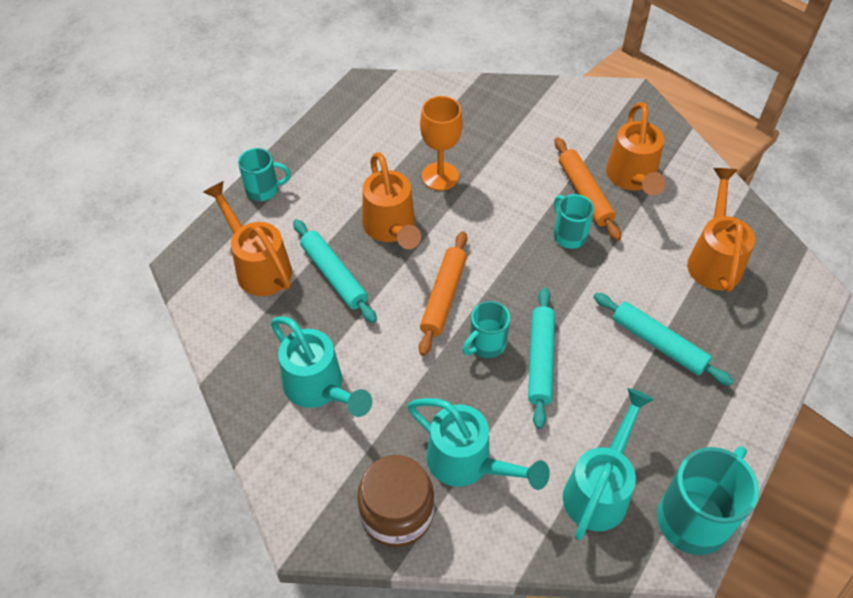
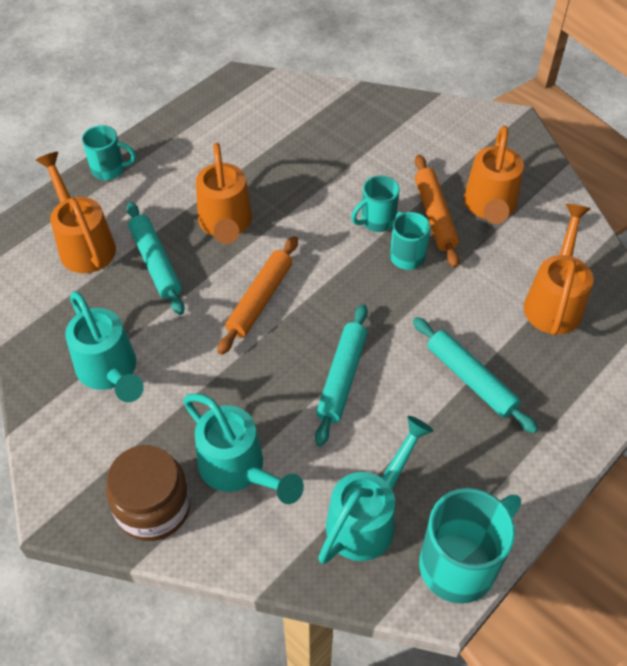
camera: 10 degrees right, 0 degrees up
orange goblet [420,96,463,191] -> none
turquoise mug [462,301,510,358] -> turquoise mug moved to [351,175,399,232]

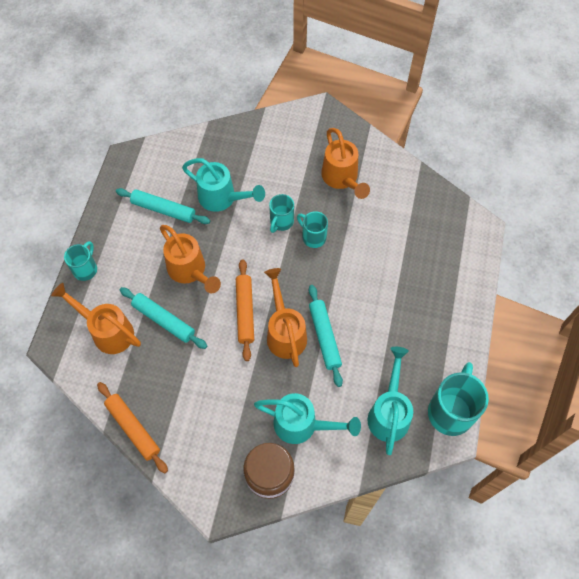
camera: 30 degrees left, 10 degrees up
turquoise watering can [65,291,144,402] -> turquoise watering can moved to [182,158,265,212]
turquoise mug [82,125,136,180] -> turquoise mug turned 45 degrees counterclockwise [64,241,97,281]
turquoise rolling pin [413,317,538,434] -> turquoise rolling pin moved to [116,188,210,224]
orange rolling pin [415,155,460,268] -> orange rolling pin moved to [97,382,168,474]
orange watering can [524,204,593,335] -> orange watering can moved to [264,268,307,367]

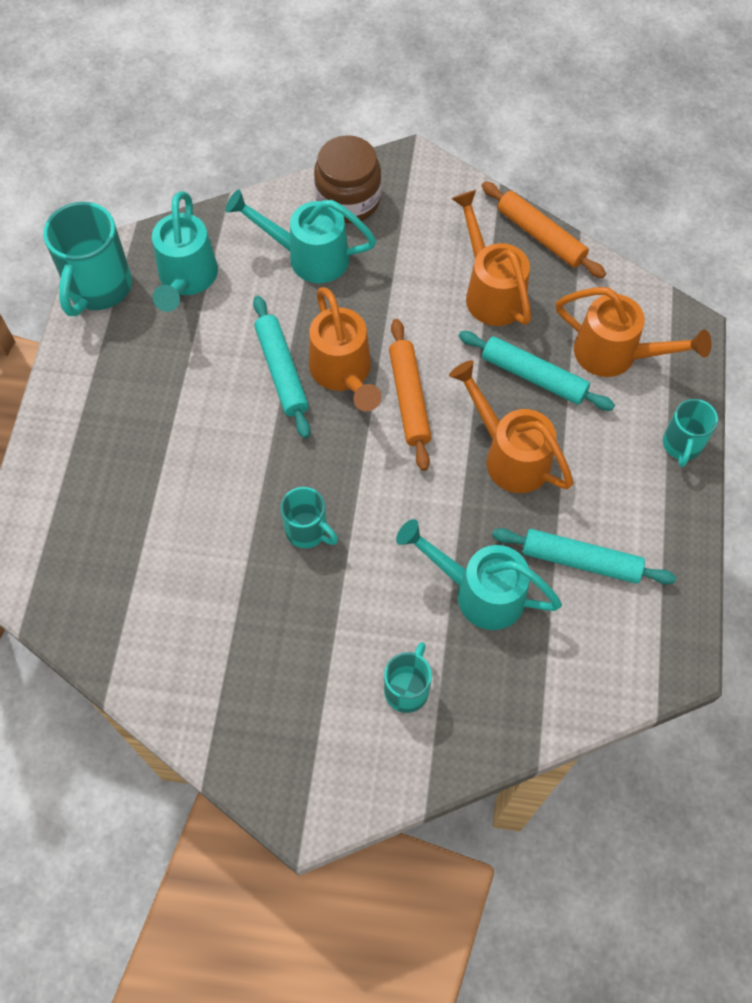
camera: 175 degrees right, 0 degrees up
turquoise mug [269,194,294,233] -> turquoise mug moved to [384,642,432,713]
orange watering can [321,128,370,199] -> orange watering can moved to [451,190,531,326]

